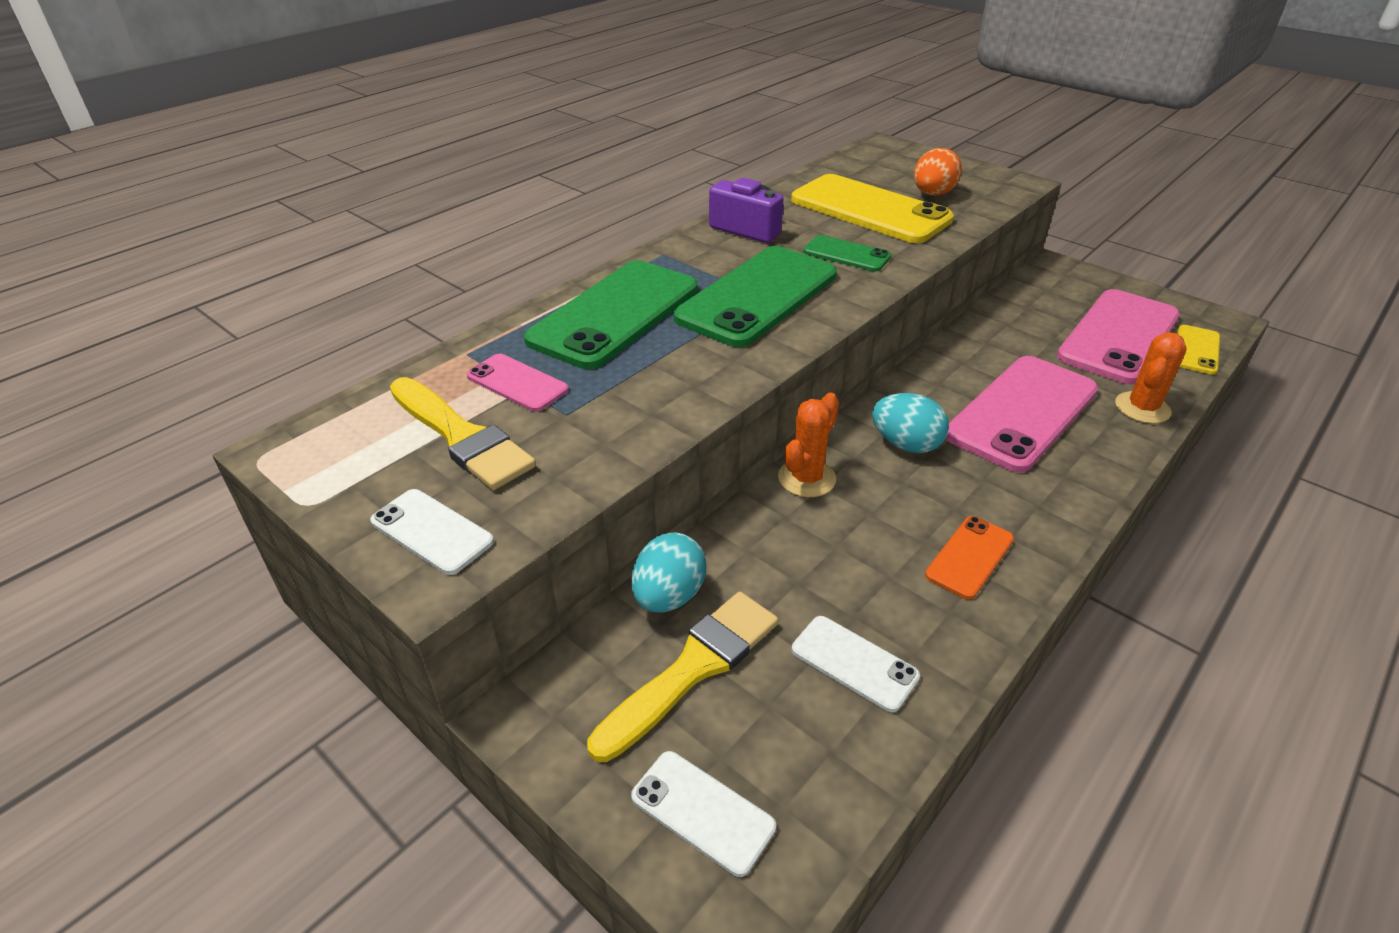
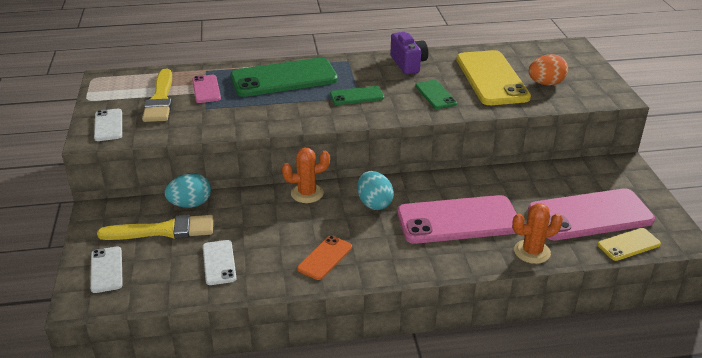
camera: 40 degrees right, 5 degrees down
green phone [674,246,837,347] -> green phone [330,86,384,105], size x0.49
orange phone [925,516,1014,599] -> orange phone turned 45 degrees counterclockwise [297,236,352,280]

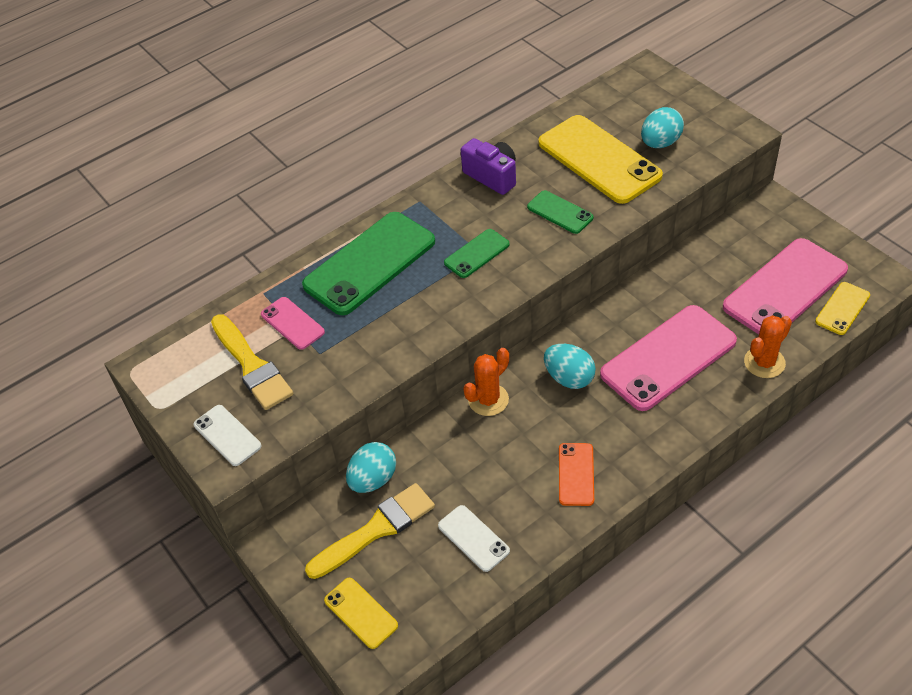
camera: 25 degrees left, 15 degrees up
white phone [90,246,123,293] -> yellow phone [324,578,398,649]
orange egg [529,54,568,85] -> turquoise egg [641,107,684,148]

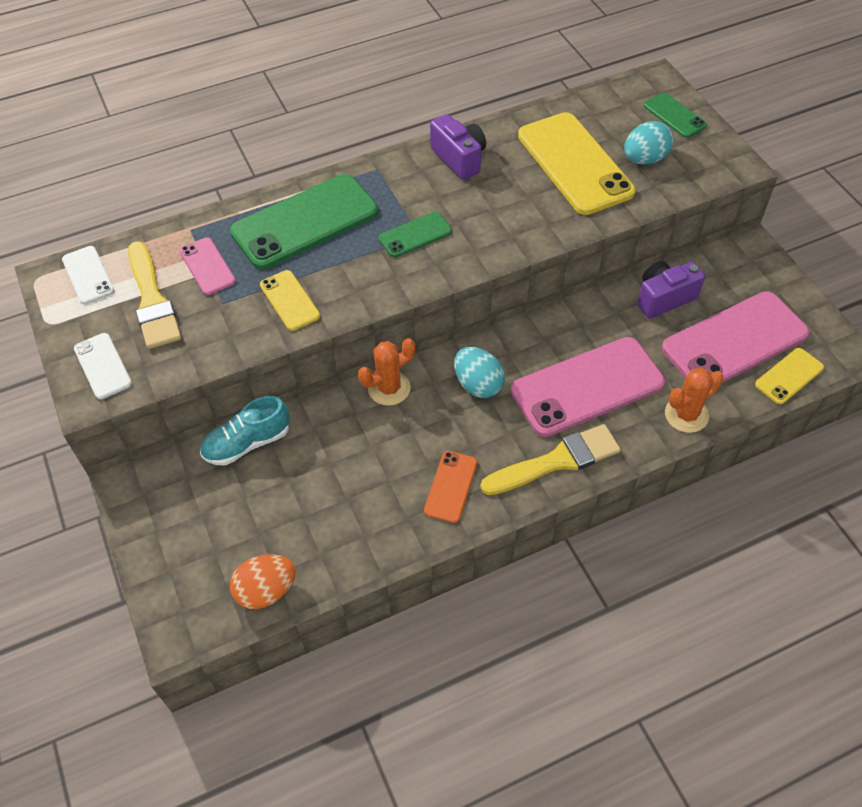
camera: 10 degrees right, 5 degrees up
yellow brush [305,483,435,579] -> yellow brush moved to [480,424,621,495]
yellow phone [324,578,398,649] -> yellow phone moved to [260,270,320,331]
turquoise egg [346,442,396,493] -> turquoise shoe [200,396,290,466]
white phone [438,505,510,572] -> white phone moved to [62,246,114,304]
green phone [527,190,593,234] -> green phone moved to [644,93,707,138]
none -> orange egg [230,554,296,609]
none -> purple camera [637,261,705,319]

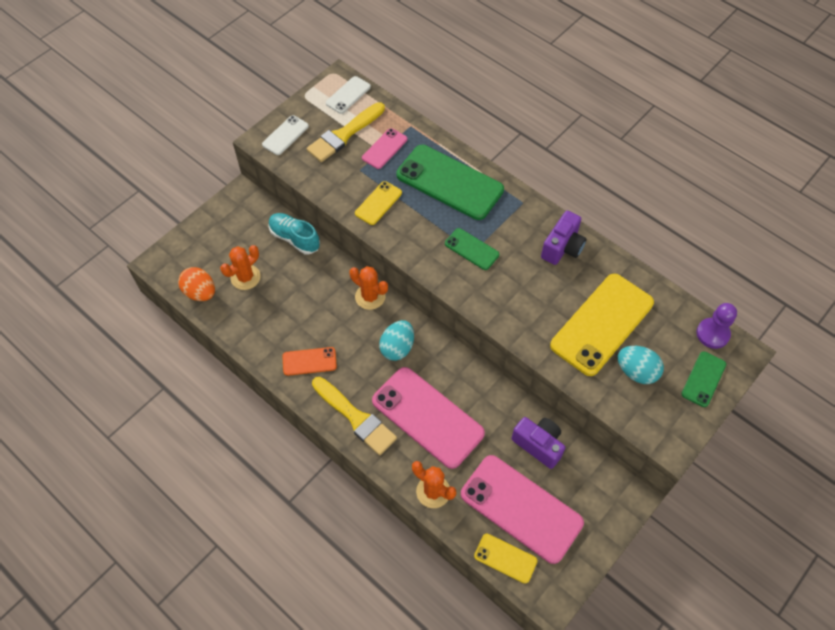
camera: 65 degrees right, 5 degrees up
none -> orange cactus [220,245,261,290]
none -> purple pawn [696,303,737,349]

